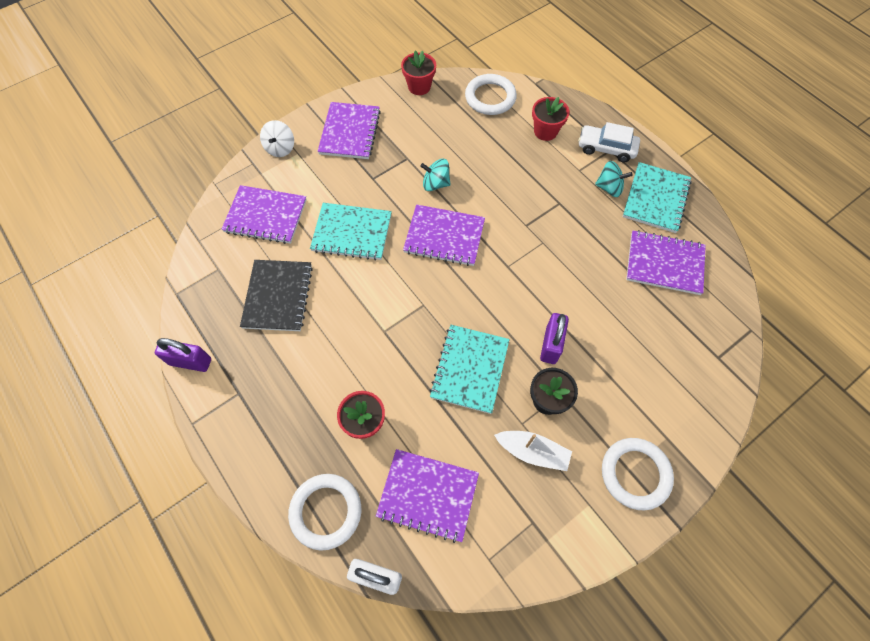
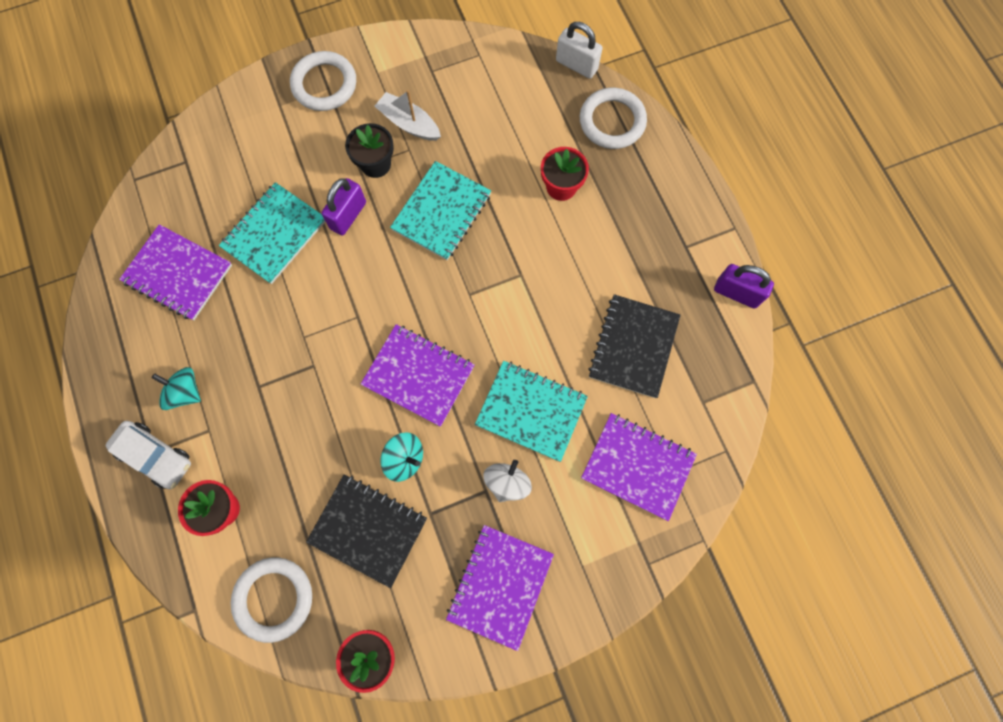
camera: 165 degrees left, 10 degrees up
white spinning top [260,120,294,157] -> white spinning top moved to [483,460,532,502]
purple notebook [376,449,479,543] -> none
turquoise notebook [623,162,692,233] -> turquoise notebook moved to [219,182,326,284]
none -> black notebook [306,475,427,588]

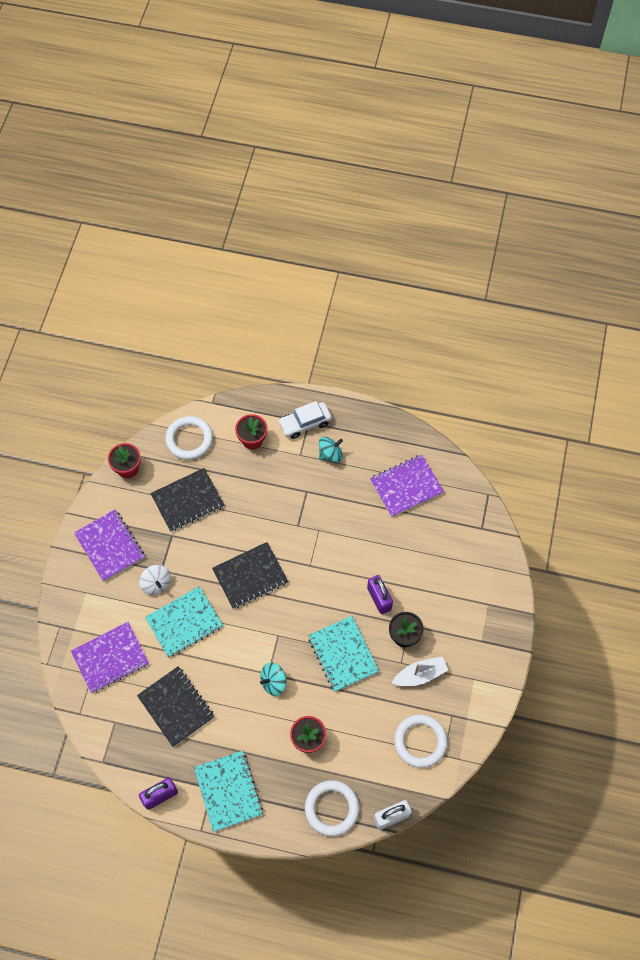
camera: 125 degrees right, 10 degrees down
turquoise notebook [219,182,326,284] -> turquoise notebook moved to [194,751,263,832]
white ring [290,51,356,111] -> white ring moved to [394,714,448,768]
purple notebook [361,324,475,427] -> black notebook [212,542,288,609]
turquoise spinning top [381,432,423,482] -> turquoise spinning top moved to [260,662,286,696]

